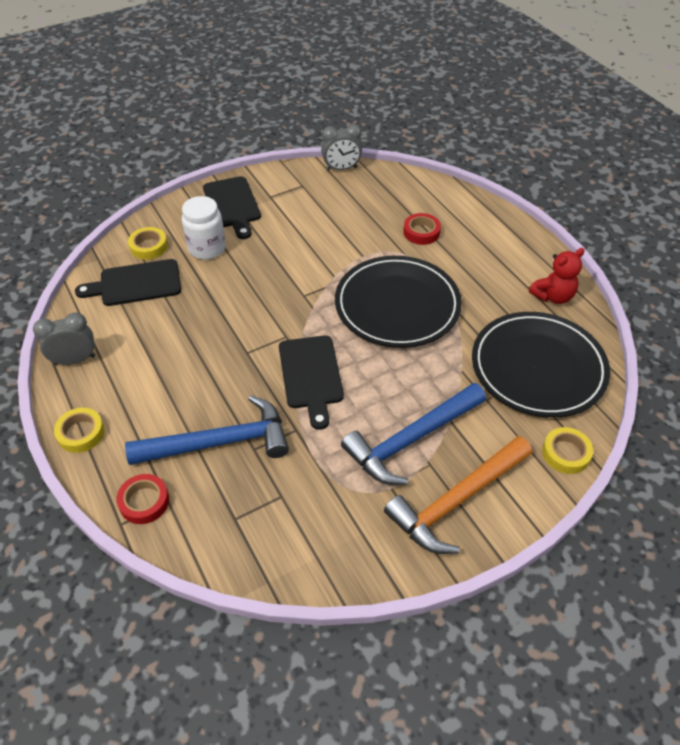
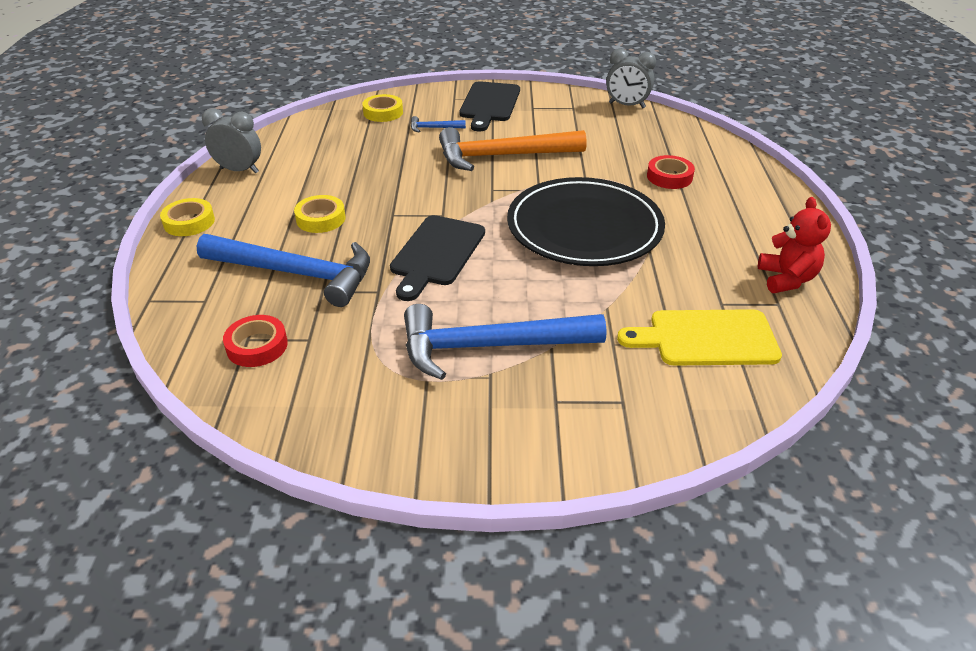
camera: 30 degrees right, 10 degrees down
black cutting board [75,259,181,306] -> none
red tape [116,474,169,524] -> red tape moved to [223,315,288,367]
white jar [182,196,226,260] -> blue hammer [411,116,466,132]
orange hammer [384,436,532,554] -> orange hammer moved to [439,127,587,171]
black plate [472,312,610,418] -> yellow cutting board [617,309,782,366]
red teddy bear [529,248,585,304] -> red teddy bear turned 90 degrees counterclockwise [758,197,831,293]
yellow tape [542,427,593,474] -> yellow tape moved to [294,195,346,233]

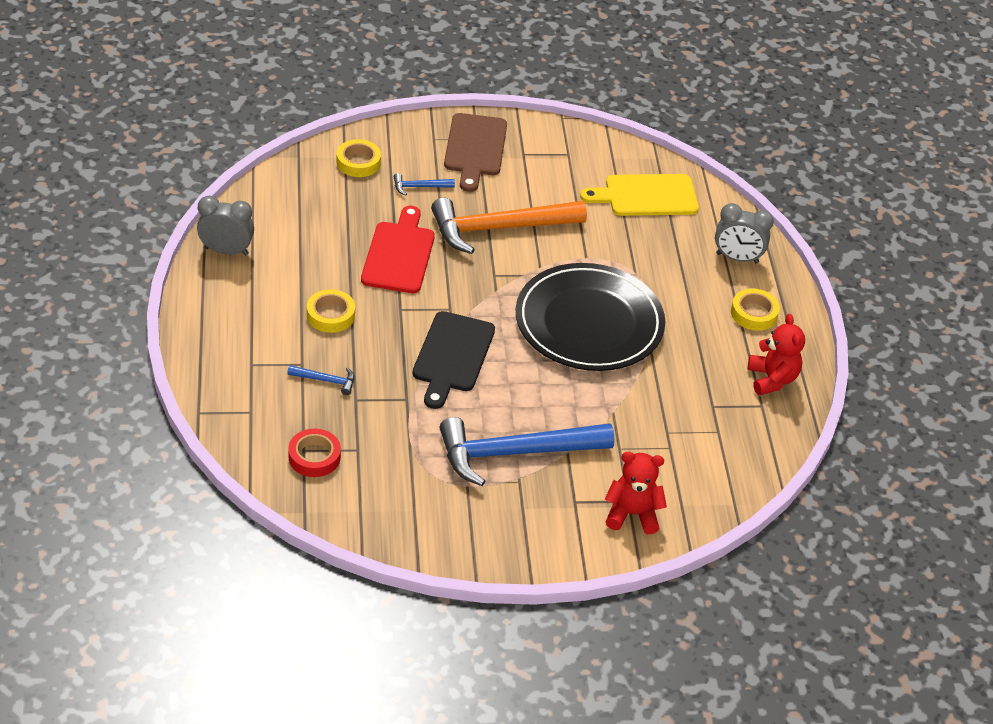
camera: 10 degrees left, 5 degrees up
yellow tape [160,198,215,236] -> yellow tape moved to [731,288,780,331]
blue hammer [197,234,370,307] -> blue hammer [287,365,355,395], size x0.41
black cutting board [459,81,520,131] -> brown cutting board [444,113,507,192]
grey clock [606,48,656,108] -> grey clock moved to [715,203,774,264]
yellow cutting board [617,309,782,366] -> yellow cutting board moved to [580,174,699,216]
red tape [647,155,695,189] -> none
none -> red cutting board [361,206,435,293]
none -> red teddy bear [605,452,667,534]

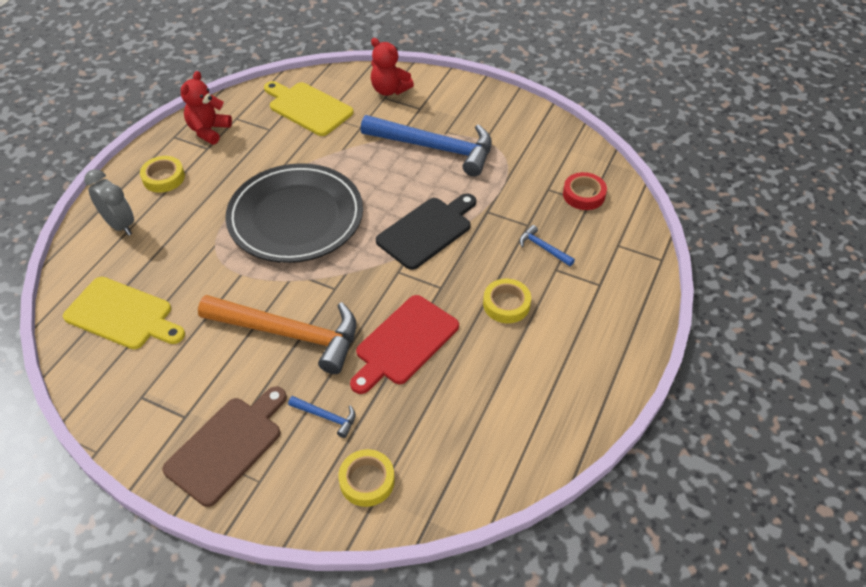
camera: 145 degrees left, 5 degrees up
grey clock [197,196,254,255] -> none
none -> yellow cutting board [264,81,354,136]

